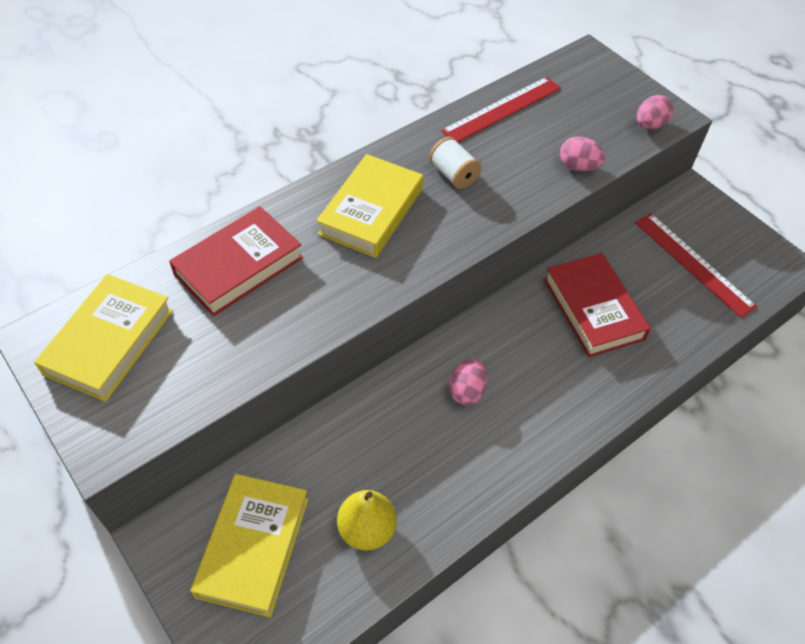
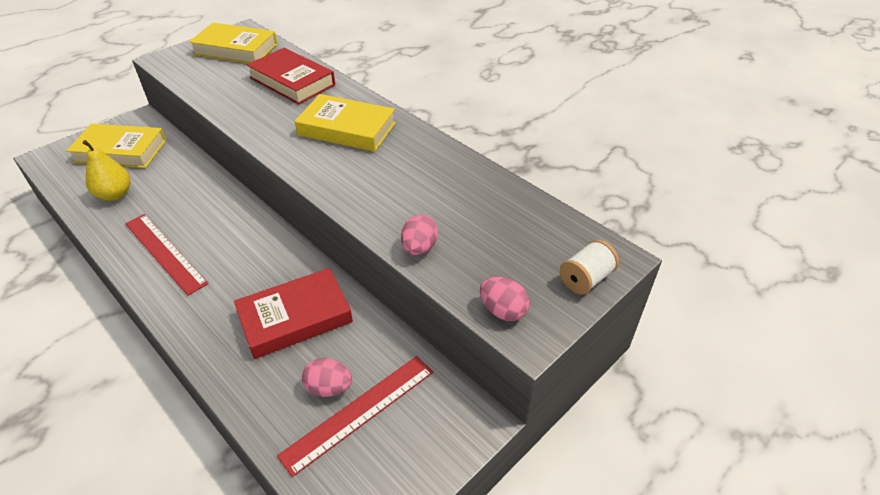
camera: 85 degrees right, 10 degrees down
white spool [429,137,481,189] -> white spool moved to [560,239,619,295]
red ruler [441,77,561,142] -> red ruler moved to [125,214,209,296]
pink egg [449,358,487,405] -> pink egg moved to [302,358,352,397]

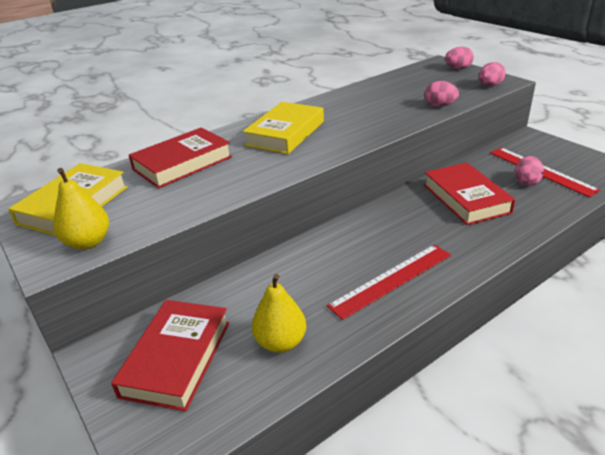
camera: 80 degrees left, 10 degrees down
yellow book [66,124,166,168] -> red book [111,300,229,412]
white spool [560,239,619,295] -> pink egg [445,47,474,69]
none -> yellow pear [54,168,109,250]

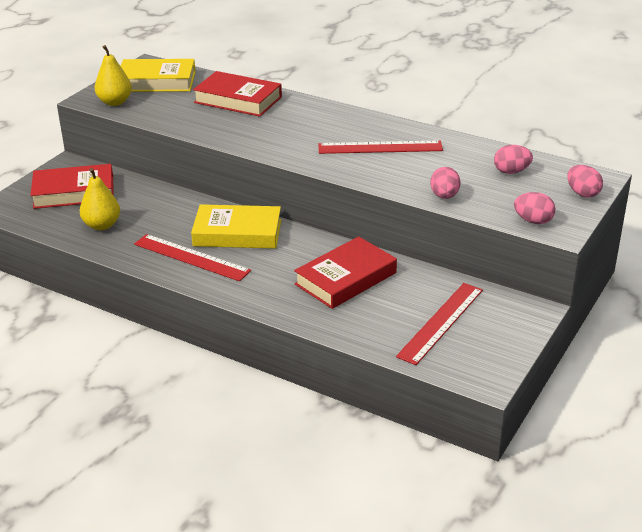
camera: 65 degrees right, 0 degrees up
yellow book [242,102,324,154] -> yellow book moved to [191,204,281,249]
pink egg [515,156,544,186] -> pink egg moved to [494,145,533,174]
none -> red ruler [319,141,443,154]

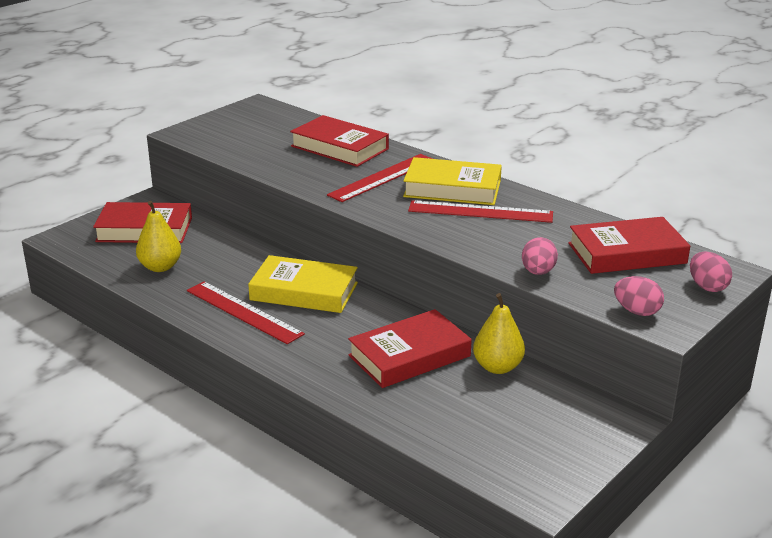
camera: 10 degrees right, 5 degrees down
yellow pear [95,45,132,106] -> yellow pear moved to [473,293,525,374]
yellow book [121,59,195,92] -> yellow book moved to [403,157,502,205]
red ruler [396,283,483,365] -> red ruler moved to [327,154,433,202]
pink egg [494,145,533,174] -> red book [568,217,690,274]

